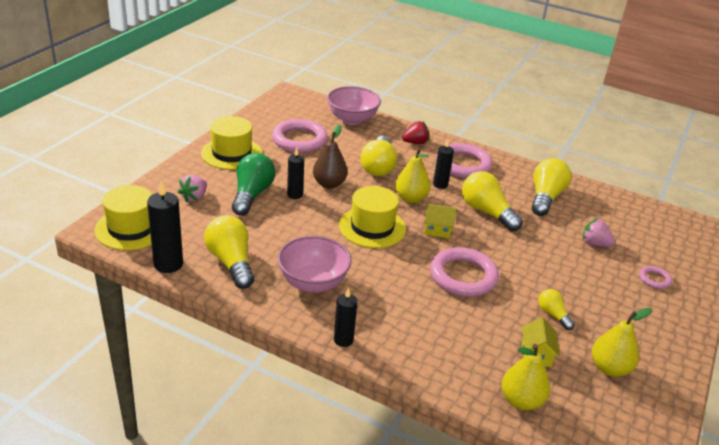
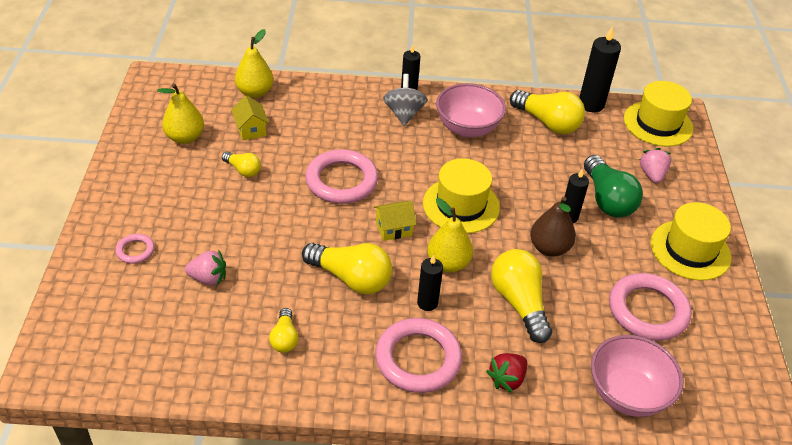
camera: 155 degrees right, 10 degrees up
yellow light bulb [532,158,572,216] -> yellow light bulb [269,308,298,353], size x0.54
none -> grey spinning top [383,74,428,126]

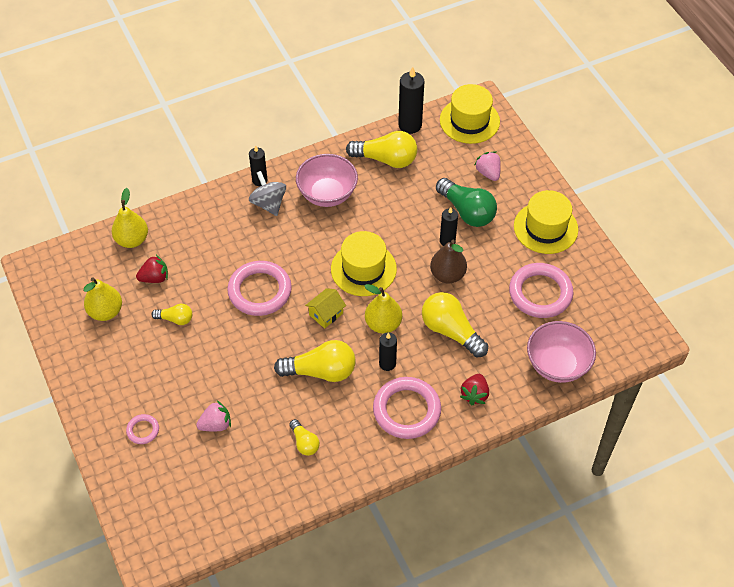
camera: 25 degrees left, 10 degrees up
yellow house [231,96,269,140] -> red strawberry [136,255,168,283]

